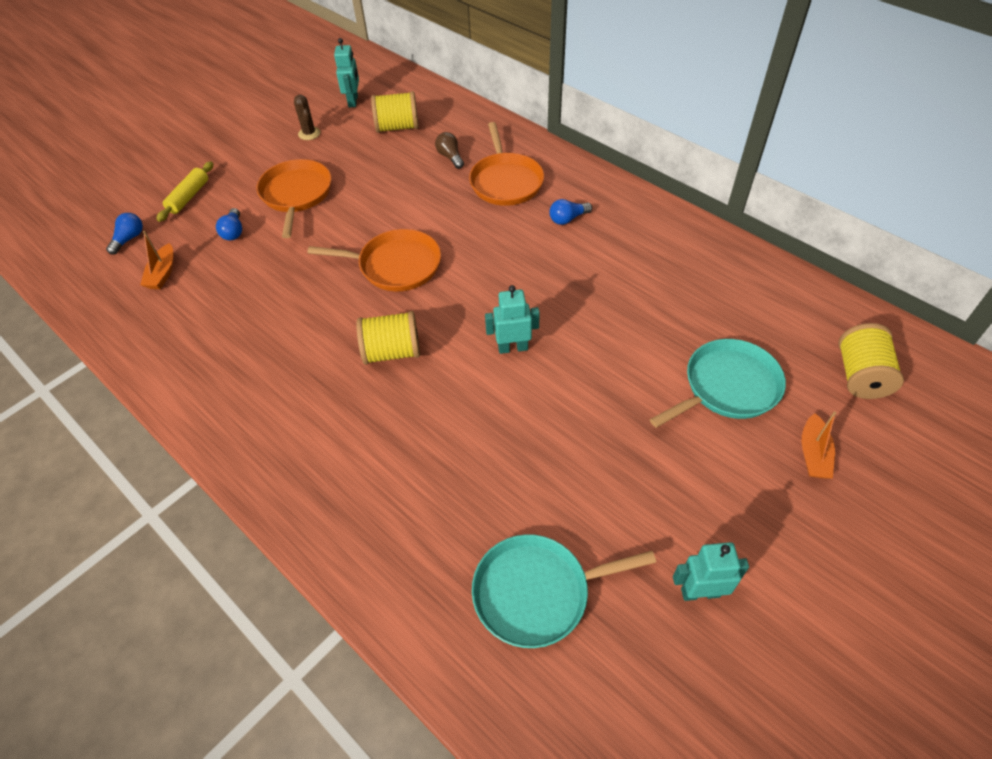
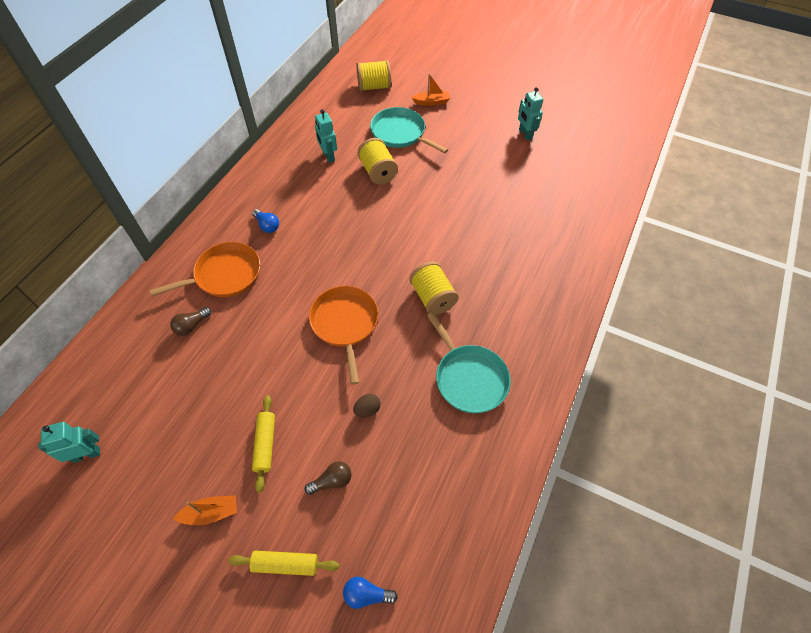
camera: 110 degrees left, 5 degrees up
orange boat [140,231,173,289] -> orange boat moved to [173,495,237,525]
blue light bulb [216,208,242,240] -> brown light bulb [305,461,352,495]
orange pan [256,159,332,238] -> yellow rolling pin [252,395,275,493]
brown cactus [294,95,320,140] -> none
yellow spool [371,91,419,133] -> yellow spool moved to [358,138,398,184]
turquoise pan [472,534,656,648] -> turquoise pan moved to [427,312,511,413]
turquoise robot [485,285,540,354] -> turquoise robot moved to [315,109,337,163]
none -> brown egg [353,394,381,417]

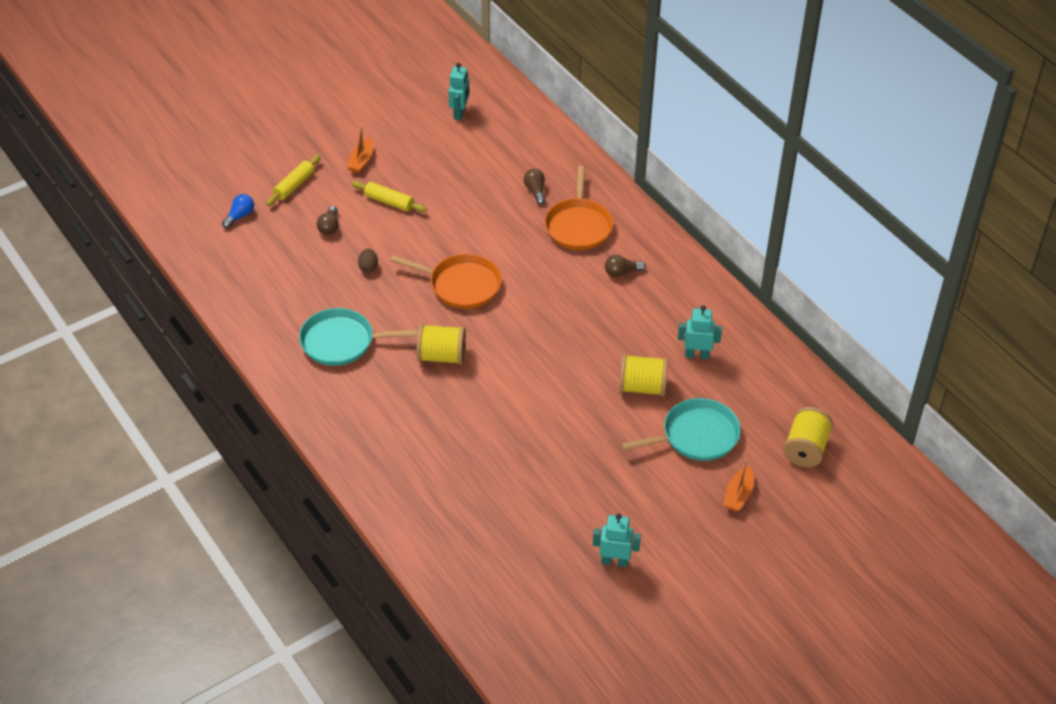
camera: 120 degrees right, 10 degrees down
blue light bulb [252,209,279,233] -> brown light bulb [605,255,646,277]

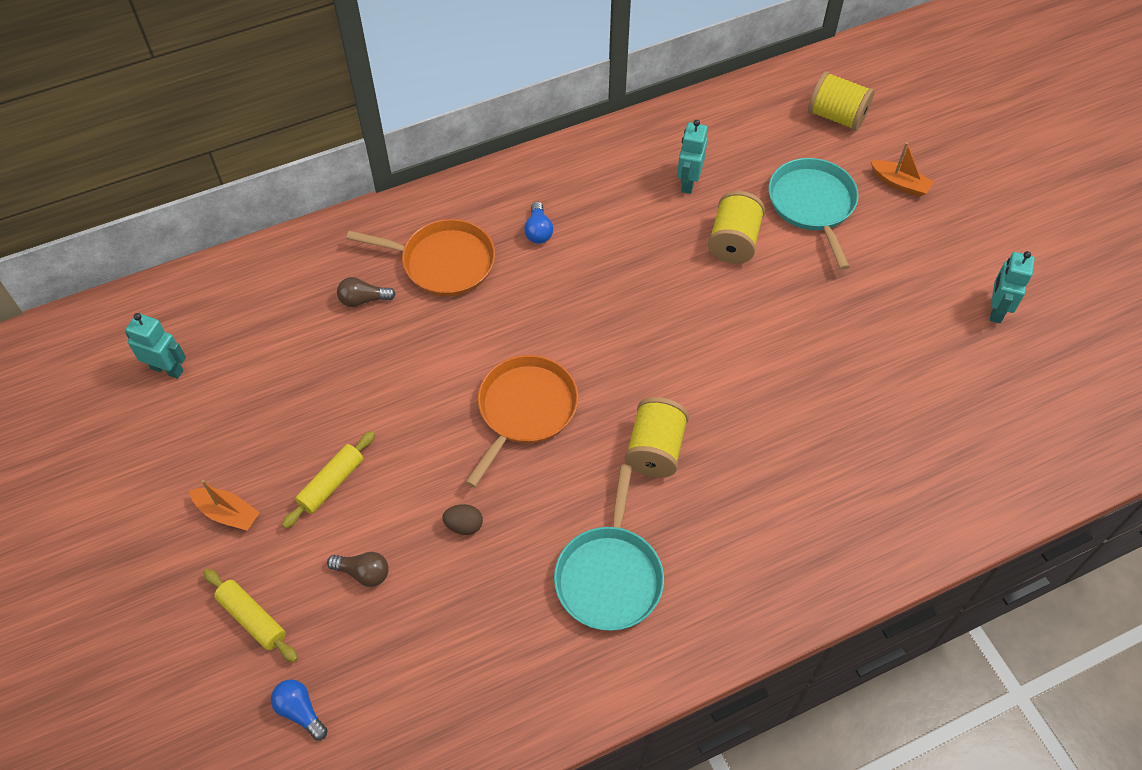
camera: 80 degrees left, 10 degrees up
brown light bulb [605,255,646,277] -> blue light bulb [524,202,553,244]

